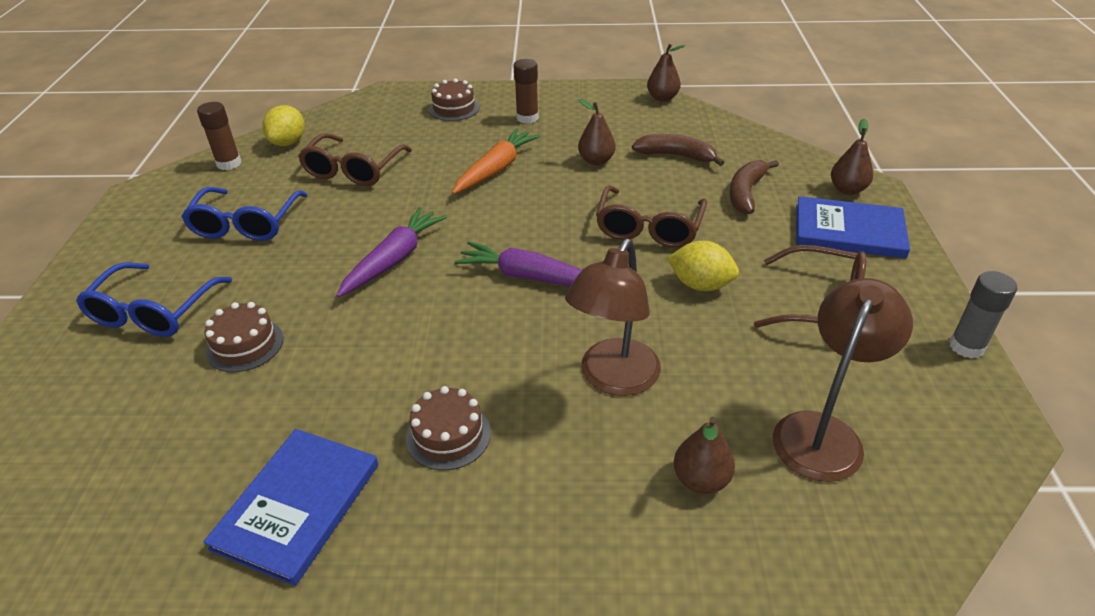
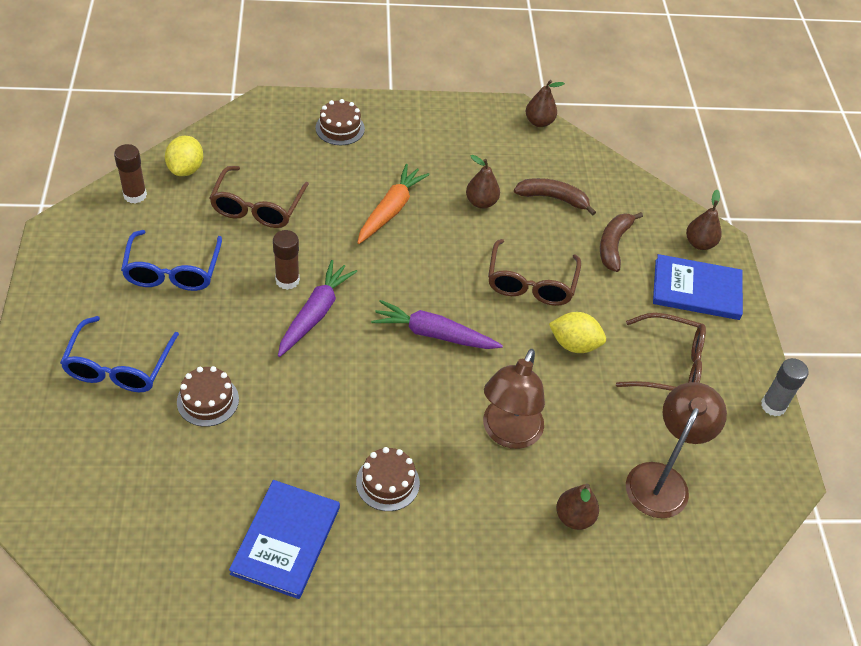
camera: 10 degrees left, 10 degrees up
brown glue stick [514,59,539,124] -> brown glue stick moved to [273,230,300,290]

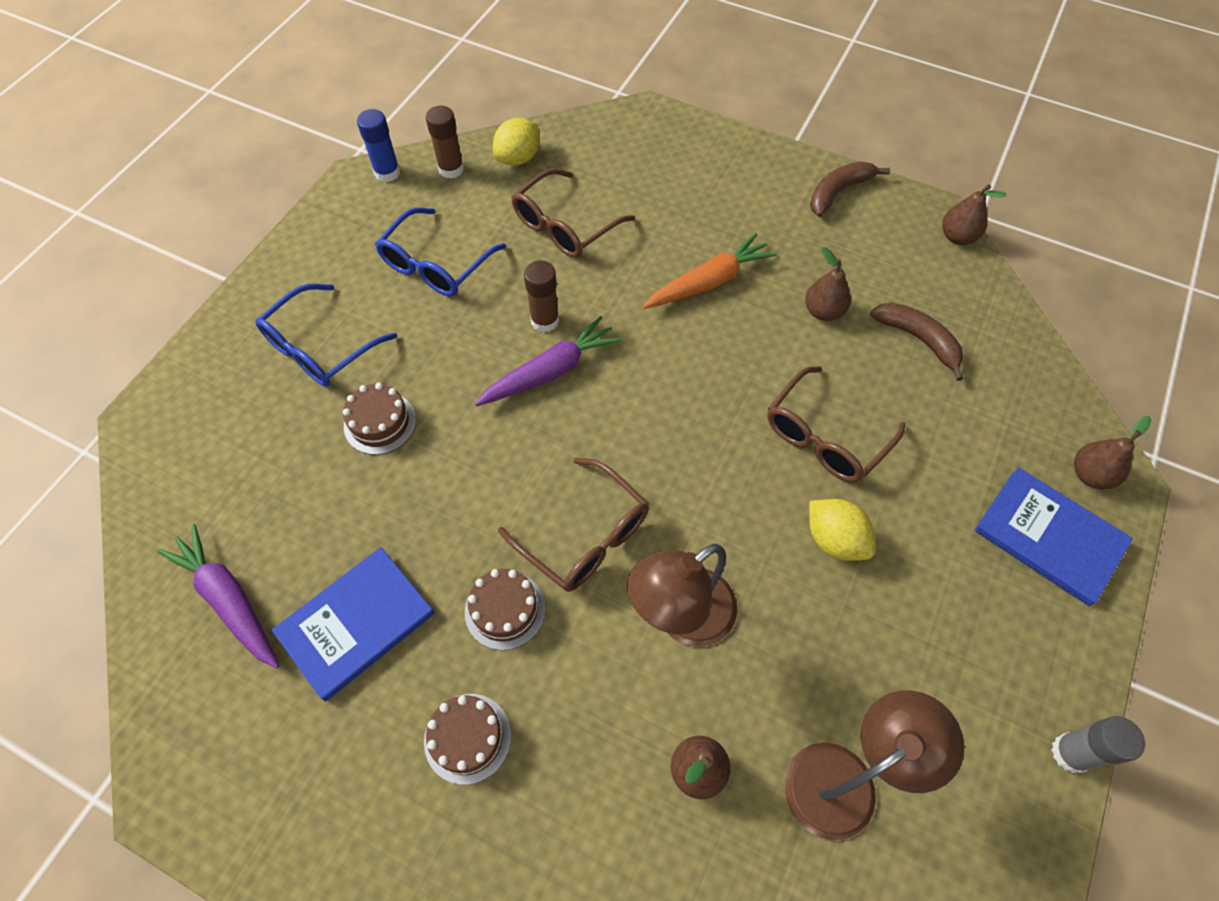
camera: 35 degrees right, 10 degrees up
brown cake [315,99,365,145] -> brown cake moved to [424,694,511,785]
purple carrot [371,300,503,349] -> purple carrot moved to [157,524,279,669]
brown banana [600,212,643,272] -> brown banana moved to [810,161,890,217]
brown glasses [616,313,706,391] -> brown glasses moved to [498,458,649,592]
none -> blue glue stick [357,109,400,182]

